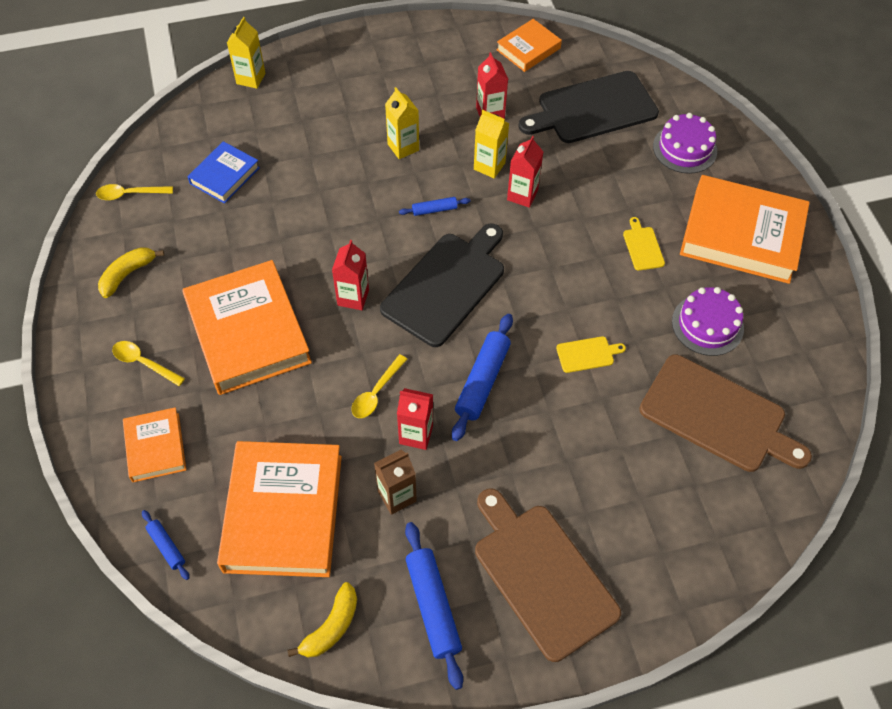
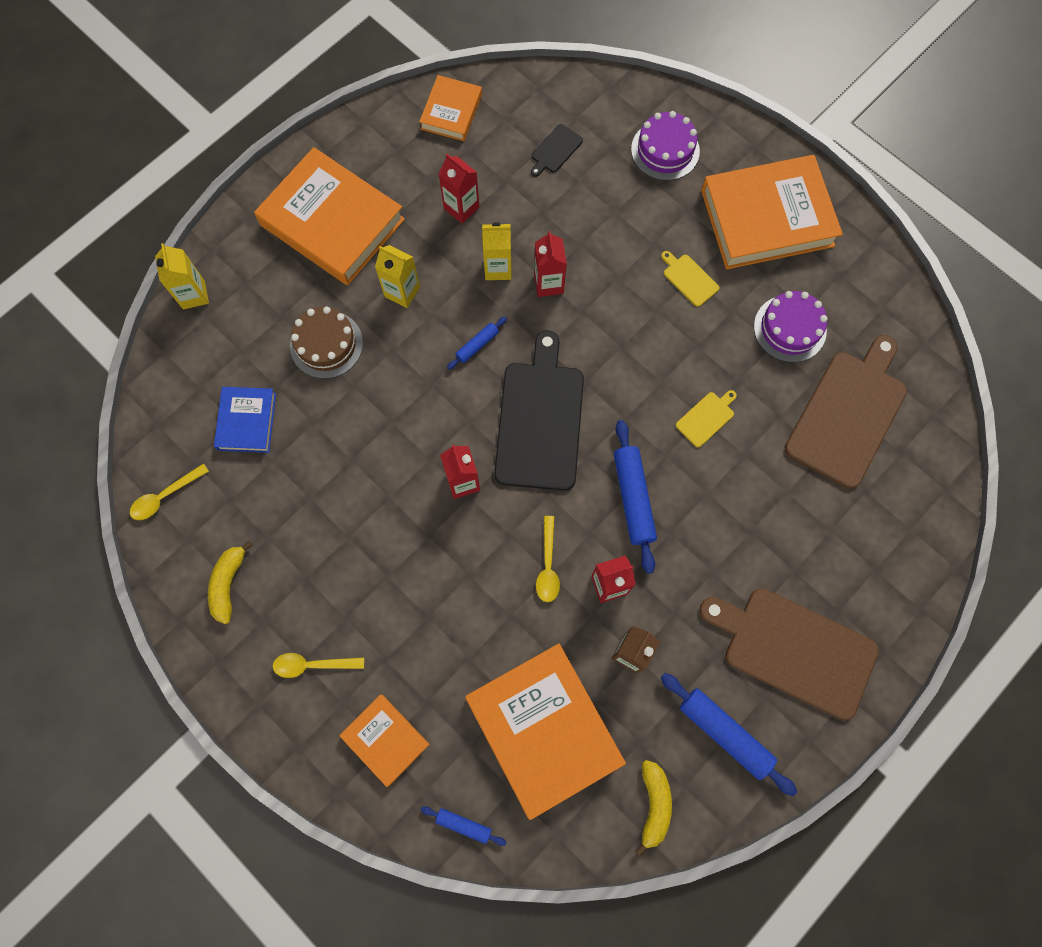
camera: 30 degrees left, 15 degrees up
orange book [182,260,312,395] -> orange book moved to [254,147,405,285]
black cutting board [518,71,659,143] -> black cutting board [531,124,583,177], size x0.42
brown cutting board [639,355,812,472] -> brown cutting board turned 60 degrees counterclockwise [785,335,907,489]
none -> brown cake [290,306,363,379]

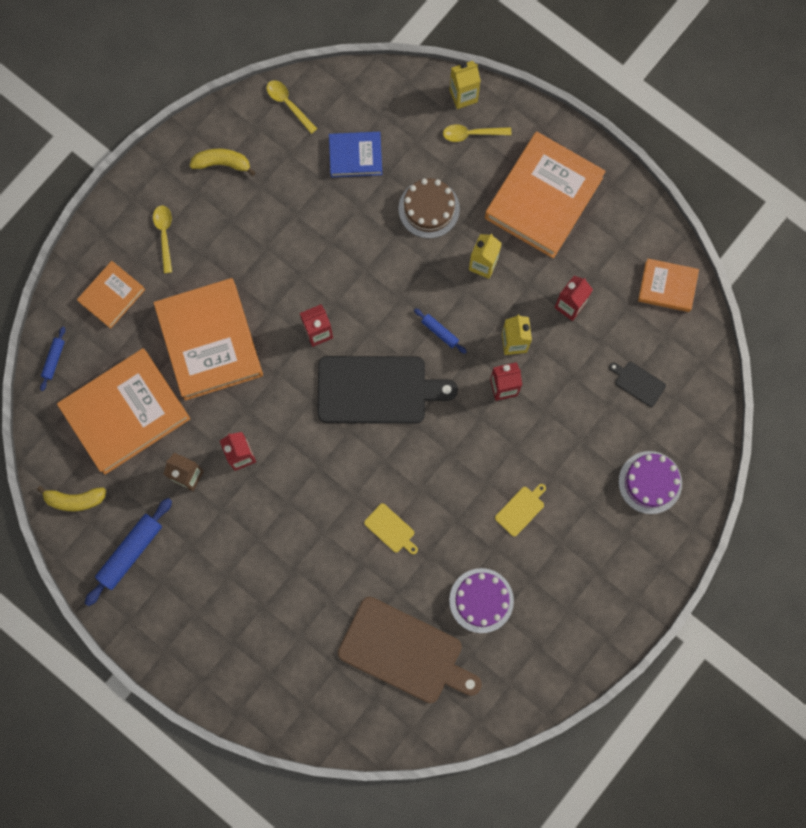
camera: 85 degrees right, 5 degrees up
yellow spoon [536,516,560,602] -> yellow spoon moved to [443,124,512,142]
blue rolling pin [614,420,657,574] -> none
brown cutting board [699,588,879,720] -> none
orange book [701,155,843,269] -> orange book moved to [153,278,263,400]

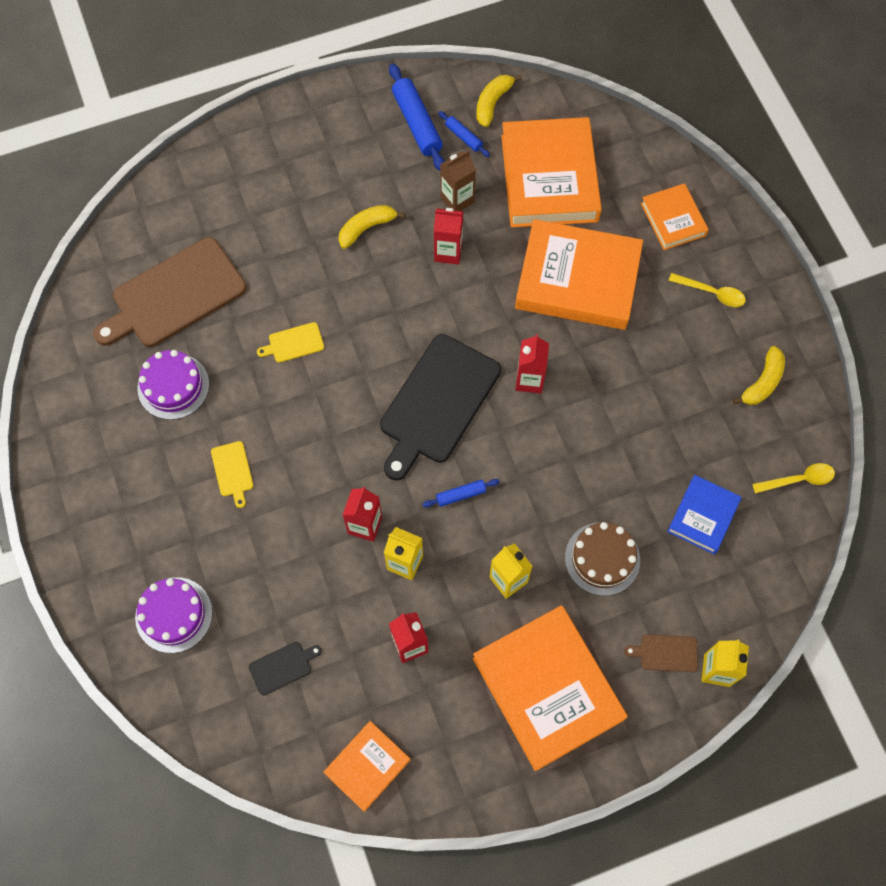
camera: 120 degrees right, 10 degrees down
blue rolling pin [40,327,65,391] -> blue rolling pin moved to [438,111,490,157]
yellow spoon [443,124,512,142] -> brown cutting board [624,634,698,672]
none -> yellow banana [339,205,405,249]

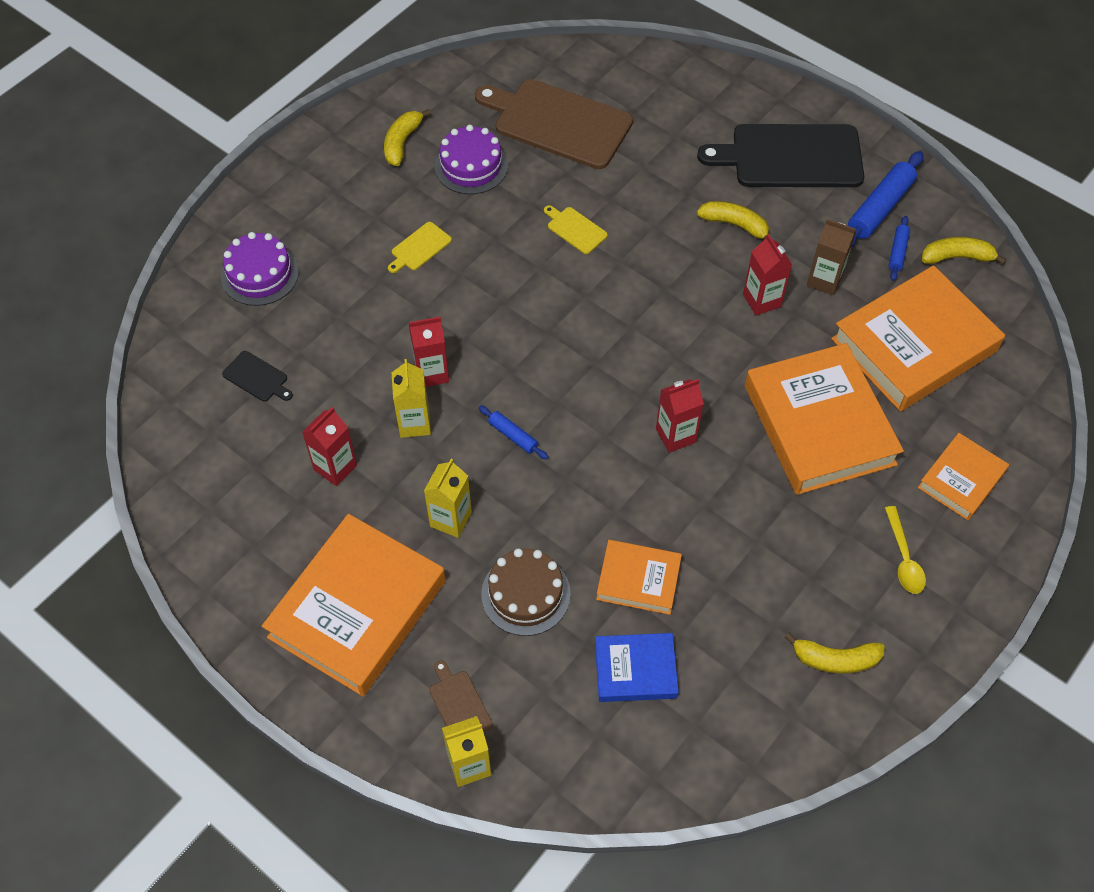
camera: 60 degrees right, 10 degrees down
orange book [323,721,410,812] -> orange book moved to [596,540,682,615]
black cutting board [380,334,501,480] -> black cutting board moved to [697,124,864,187]
yellow spoon [752,463,835,493] -> none
none -> yellow banana [384,109,431,166]

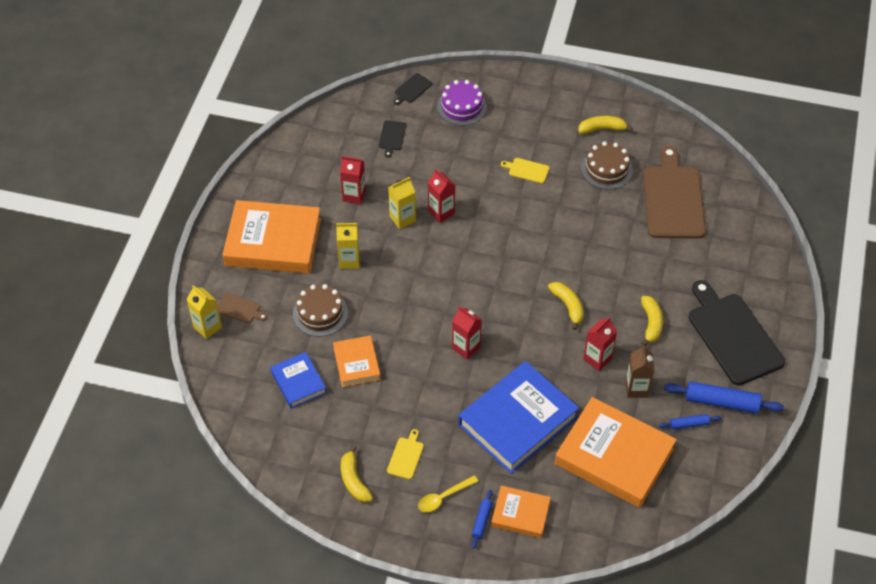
camera: 65 degrees right, 5 degrees down
brown cutting board [429,660,493,732] -> brown cutting board turned 75 degrees clockwise [217,293,267,324]
purple cake [435,125,508,194] -> brown cake [581,141,633,190]
blue rolling pin [479,405,548,460] -> blue rolling pin moved to [472,490,492,549]
yellow cutting board [544,205,608,254] -> yellow cutting board moved to [387,429,424,479]
orange book [745,343,904,495] -> blue book [458,361,579,474]
yellow banana [922,237,1007,264] -> yellow banana moved to [548,282,584,330]
none -> black cutting board [394,73,432,105]

